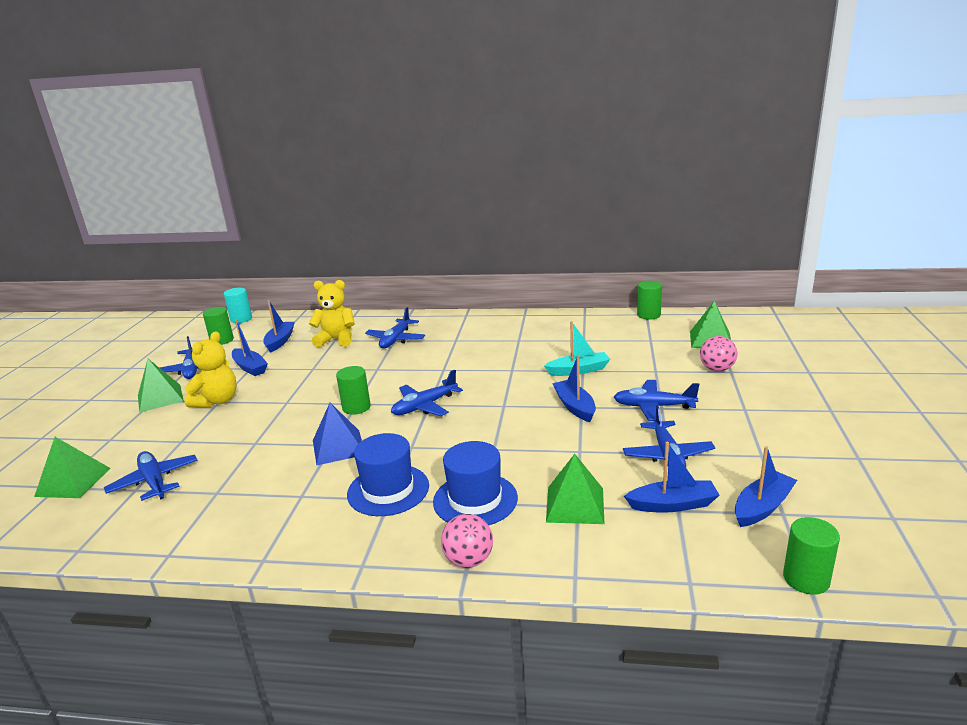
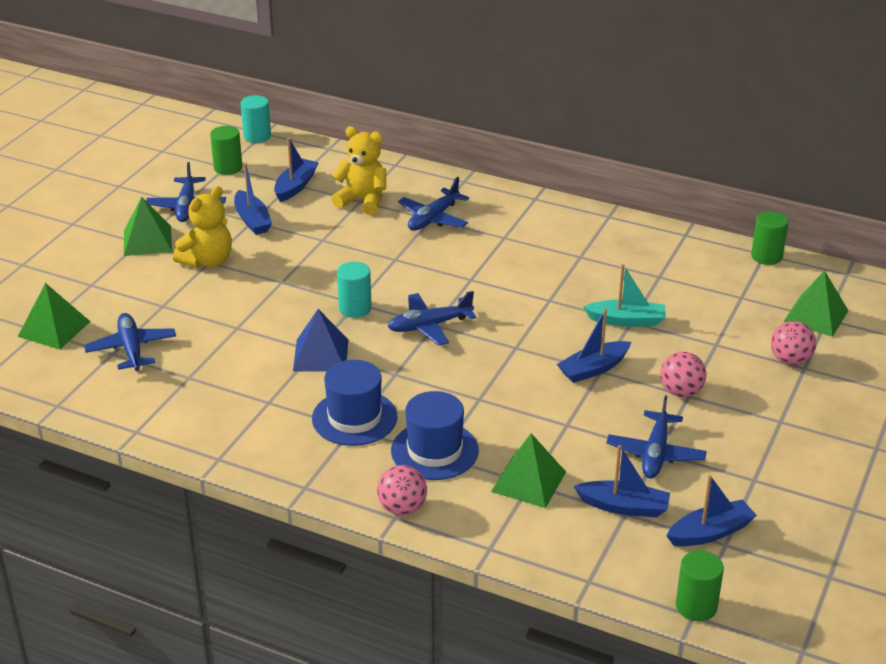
camera: 15 degrees right, 10 degrees up
green cylinder [336,366,371,415] -> turquoise cylinder [337,262,372,318]
blue boat [552,356,596,422] -> blue boat turned 120 degrees counterclockwise [557,309,631,383]
blue plane [614,380,699,421] -> pink ball [660,352,706,397]

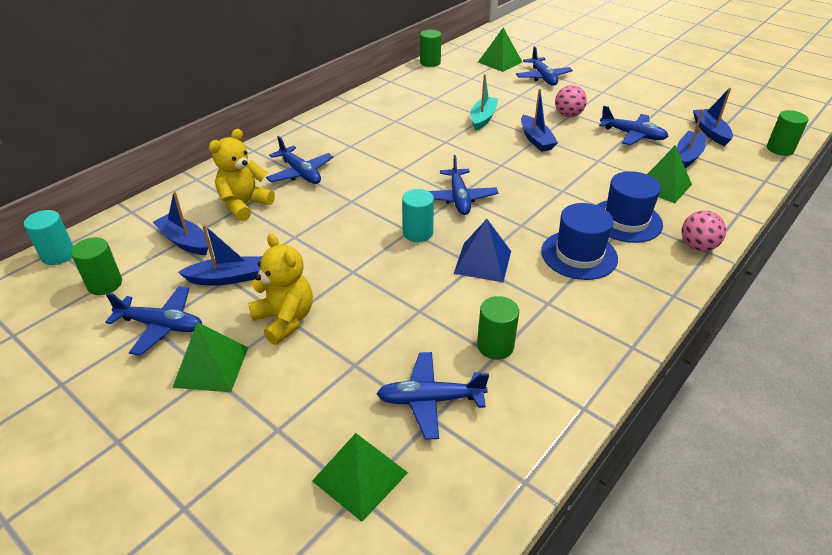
camera: 75 degrees left, 5 degrees up
pink ball [771,321,816,365] -> blue plane [516,46,573,86]
none -> green cylinder [477,296,519,360]

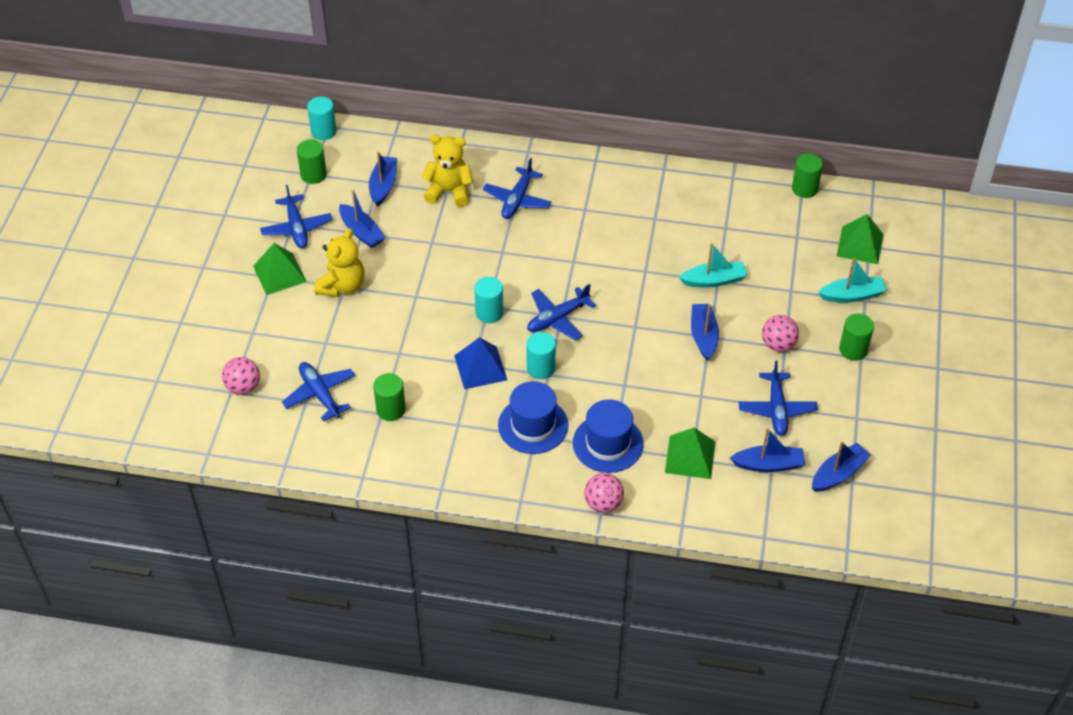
camera: 60 degrees right, 10 degrees up
green pyramid [312,433,408,522] -> pink ball [222,357,260,395]
blue plane [516,46,573,86] -> turquoise boat [818,258,887,302]
blue boat [521,89,558,152] -> blue boat turned 135 degrees clockwise [691,304,719,361]
green cylinder [767,110,808,156] -> green cylinder moved to [839,313,874,361]
none -> turquoise cylinder [526,332,556,379]

